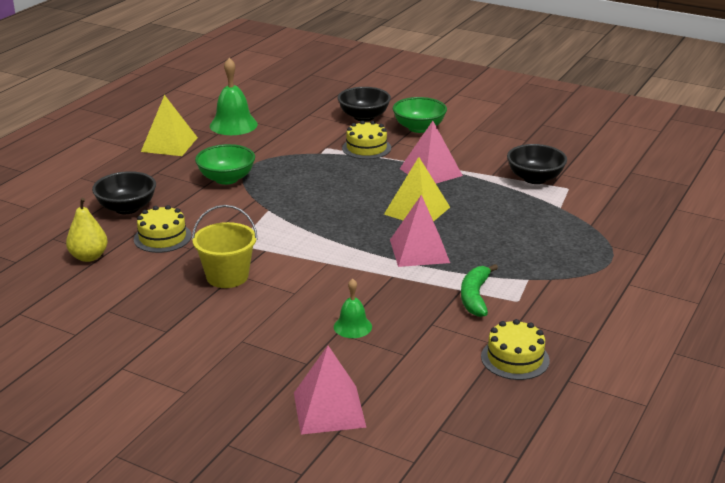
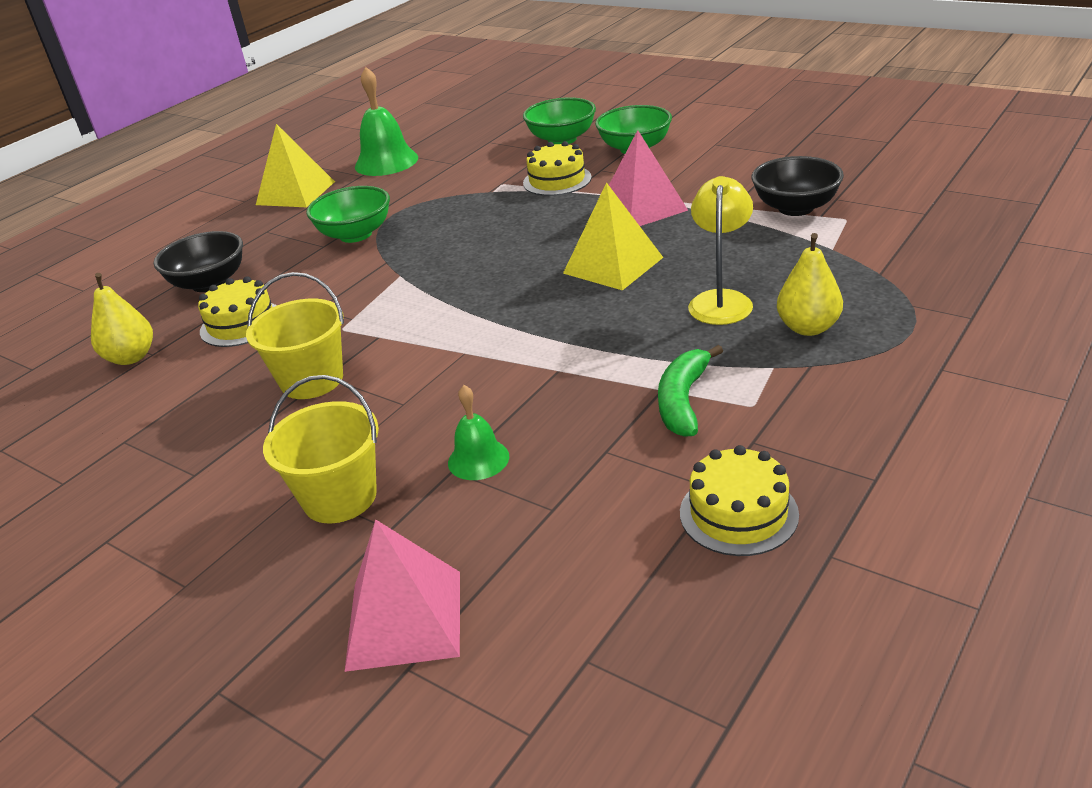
camera: 10 degrees right, 5 degrees up
black bowl [338,87,391,122] -> green bowl [523,97,596,144]
pink pyramid [390,195,450,267] -> none
none -> yellow bucket [263,375,379,523]
none -> yellow lamp [688,176,753,325]
none -> yellow pear [777,233,843,336]

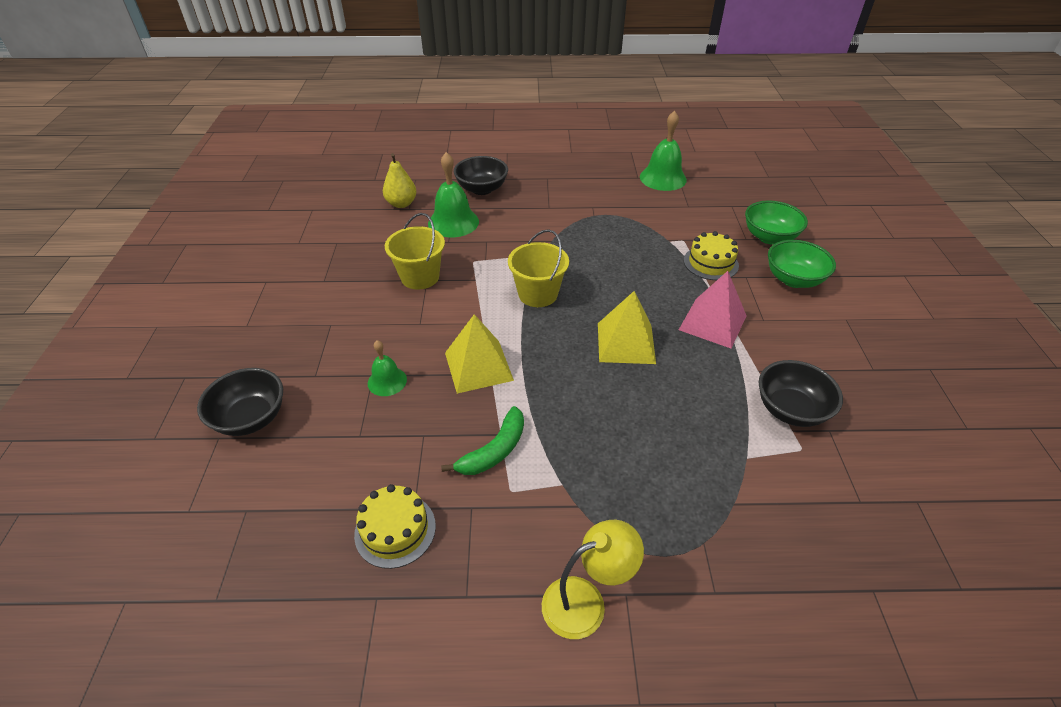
camera: 50 degrees right, 10 degrees up
yellow cake [198,276,277,347] -> green bell [428,152,479,238]
yellow pyramid [256,124,335,207] -> yellow pyramid moved to [445,314,514,394]
yellow bucket [263,375,379,523] -> yellow bucket moved to [508,229,569,307]
green bowl [306,186,390,243] -> none
pink pyramid [345,519,460,672] -> black bowl [197,368,283,436]
green banana [658,345,723,437] -> green banana turned 150 degrees clockwise [441,406,524,475]
yellow lamp [688,176,753,325] -> yellow lamp moved to [542,520,644,639]
yellow pear [777,233,843,336] -> none

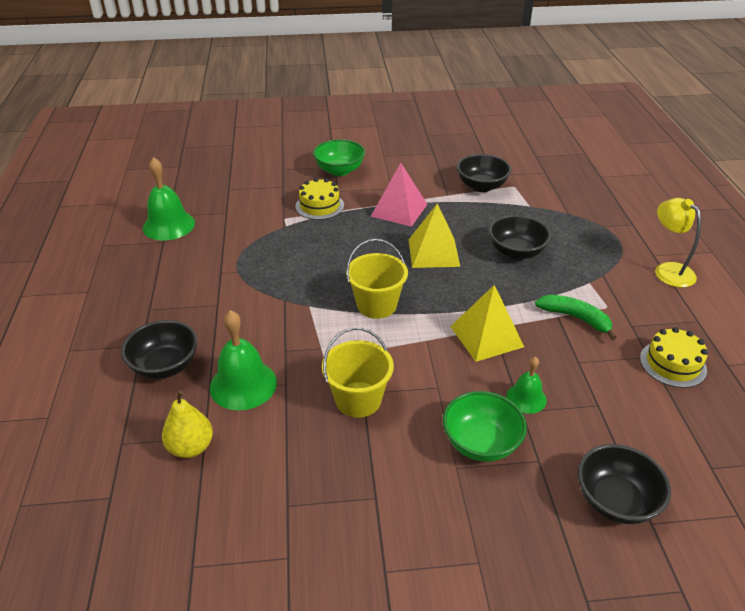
camera: 95 degrees left, 5 degrees down
green bowl [745,200,808,244] -> green bowl moved to [443,391,527,462]
none -> black bowl [489,215,551,260]

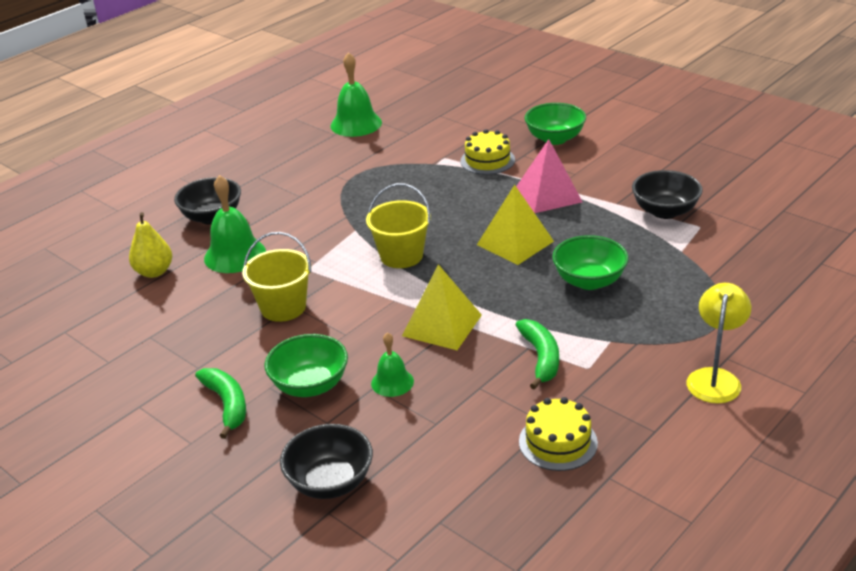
camera: 50 degrees right, 5 degrees down
black bowl [489,215,551,260] -> green bowl [552,235,629,290]
none -> green banana [195,368,246,439]

